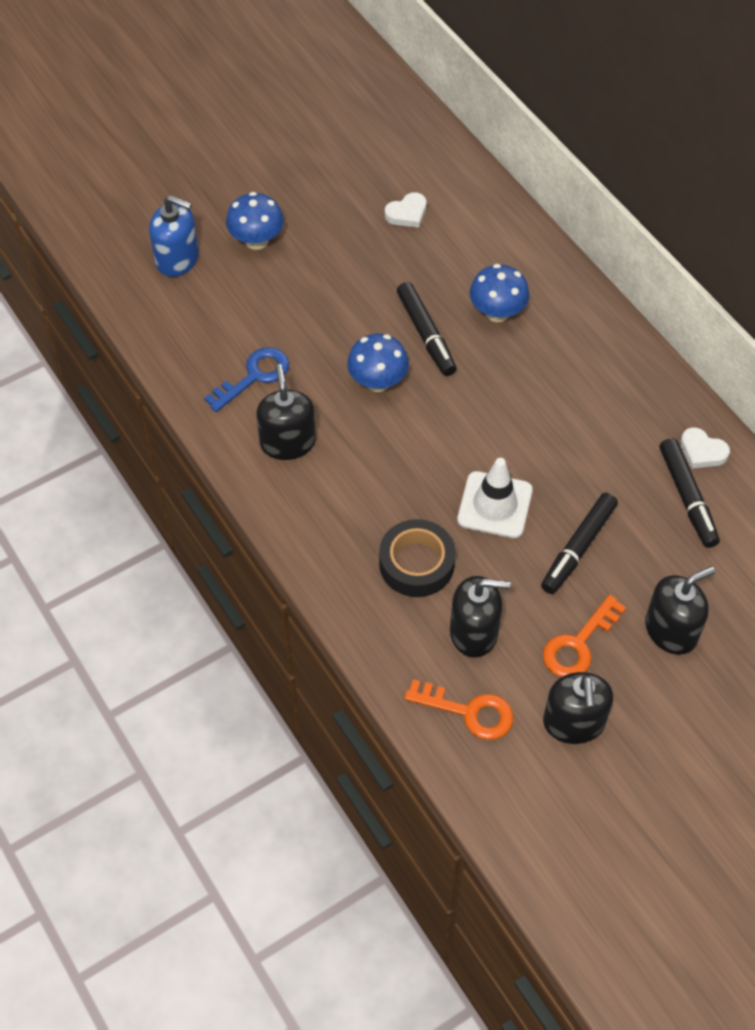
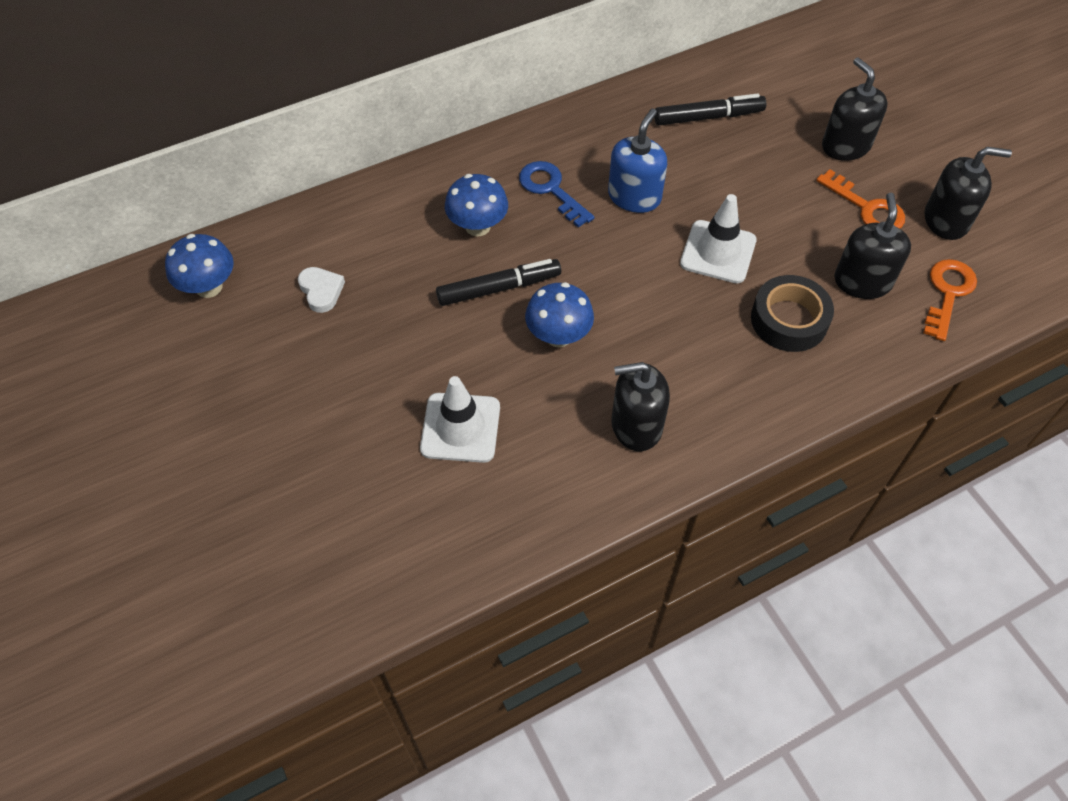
camera: 85 degrees left, 0 degrees up
blue soap dispenser [149,195,199,277] -> blue soap dispenser moved to [608,109,667,213]
blue key [204,347,289,412] -> blue key moved to [519,161,594,227]
blue mushroom [226,192,284,250] -> blue mushroom moved to [165,234,234,298]
black marker [541,492,618,594] -> none
white heart [680,427,730,469] -> none
none -> white traffic cone [420,376,500,463]

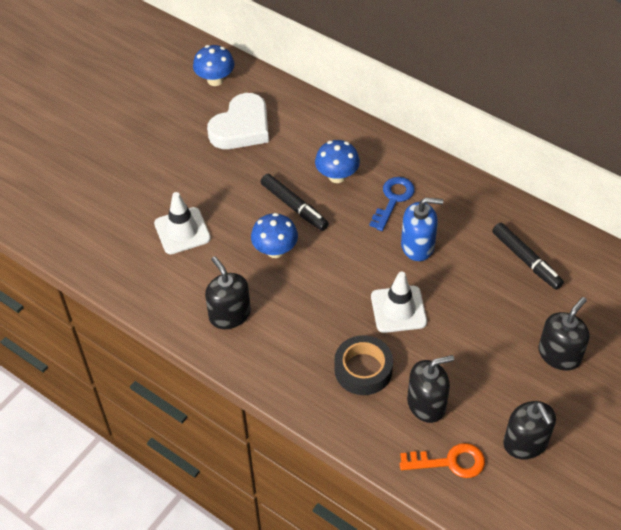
camera: 65 degrees right, 5 degrees down
white heart [298,267,345,313] -> white heart [207,93,269,149], size x2.07
orange key [816,169,905,229] -> none

